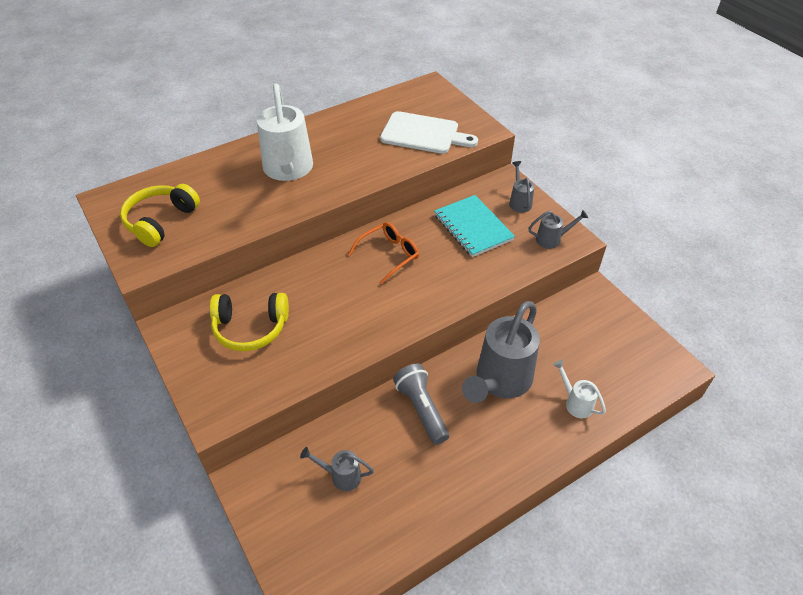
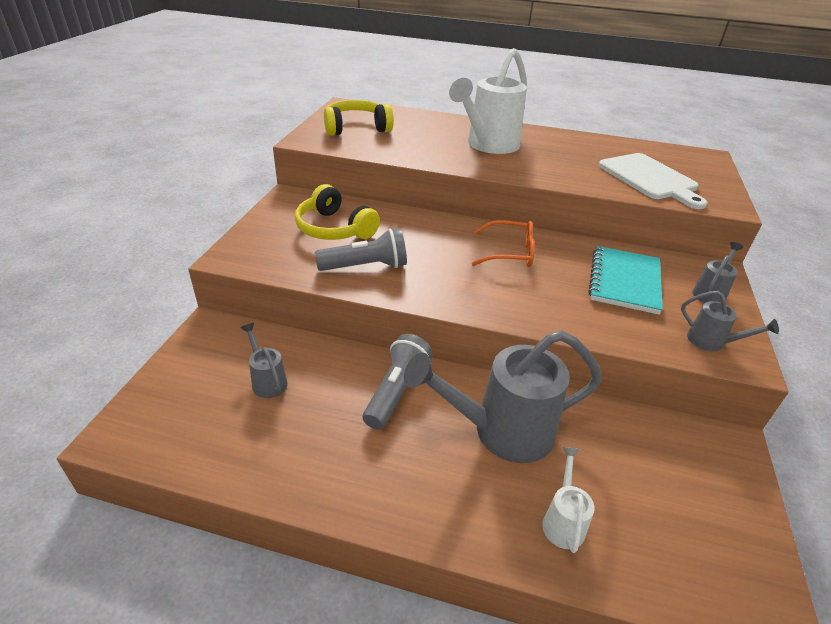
camera: 45 degrees right, 10 degrees down
none -> grey flashlight [315,228,407,271]

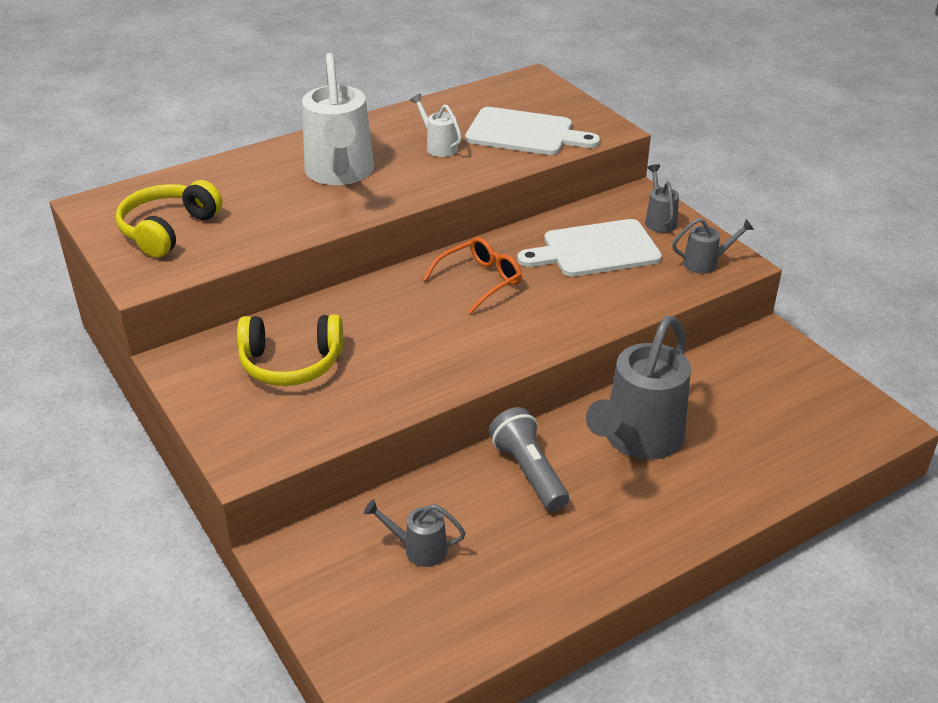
camera: 45 degrees left, 0 degrees up
grey flashlight [315,228,407,271] -> none
white watering can [542,447,595,553] -> white watering can moved to [410,94,462,157]
turquoise notebook [588,246,663,315] -> white cutting board [517,219,662,277]

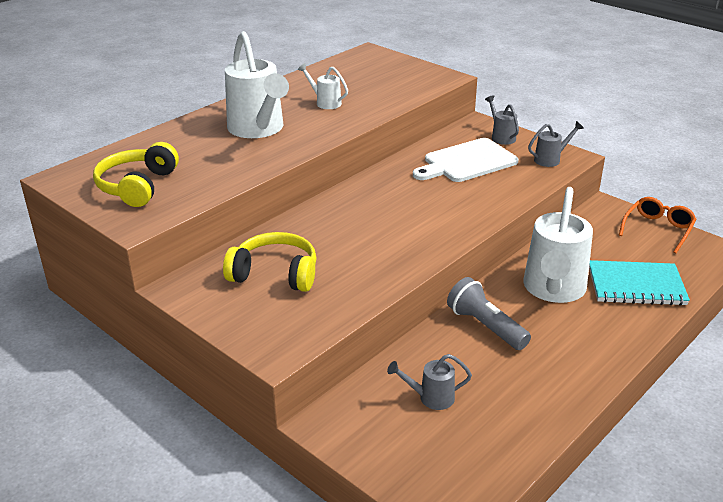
camera: 15 degrees left, 5 degrees down
yellow headphones [237,315,343,386] -> yellow headphones turned 150 degrees counterclockwise [223,232,317,292]
orange glasses [423,237,522,314] -> orange glasses moved to [619,197,696,254]
white cutting board [465,107,600,155] -> none
grey watering can [586,316,691,460] -> white watering can [523,187,593,303]
none -> turquoise notebook [589,260,690,306]

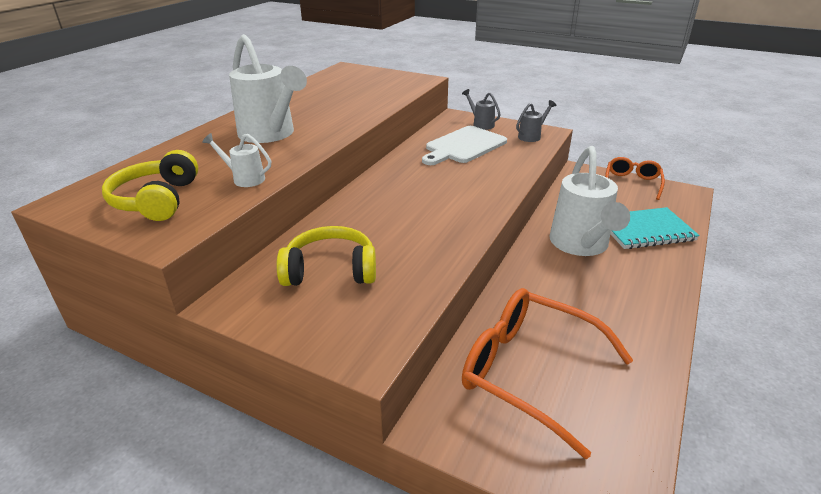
camera: 15 degrees left, 0 degrees up
white watering can [298,63,348,109] -> white watering can moved to [202,133,271,187]
grey watering can [387,354,472,410] -> orange glasses [462,288,633,459]
grey flashlight [447,277,531,350] -> none

